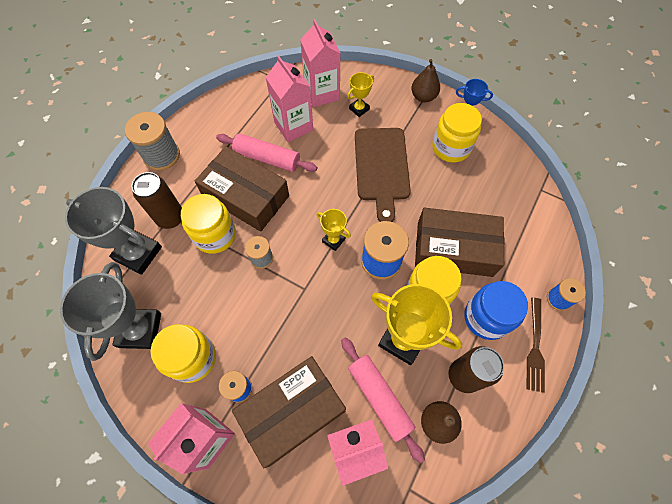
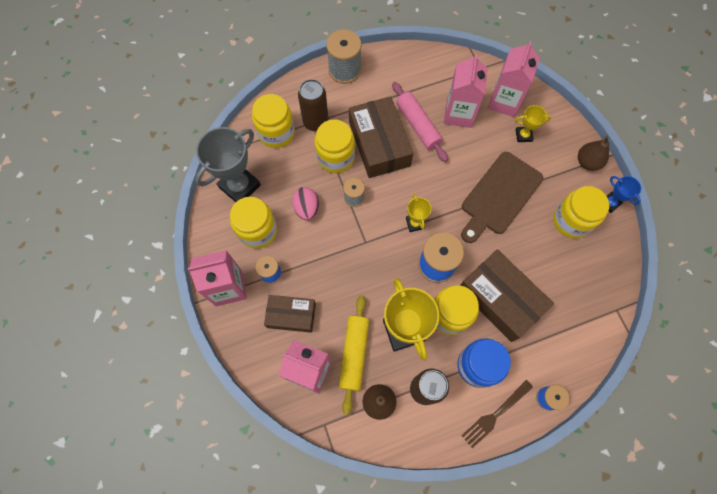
camera: 40 degrees right, 5 degrees up
grey trophy [65,187,162,275] -> yellow jar [252,94,295,148]
brown box [232,356,346,468] -> brown box [264,295,316,333], size x0.61
pink rolling pin [341,337,425,463] -> yellow rolling pin [339,295,369,415]
none -> pink egg [292,187,319,220]

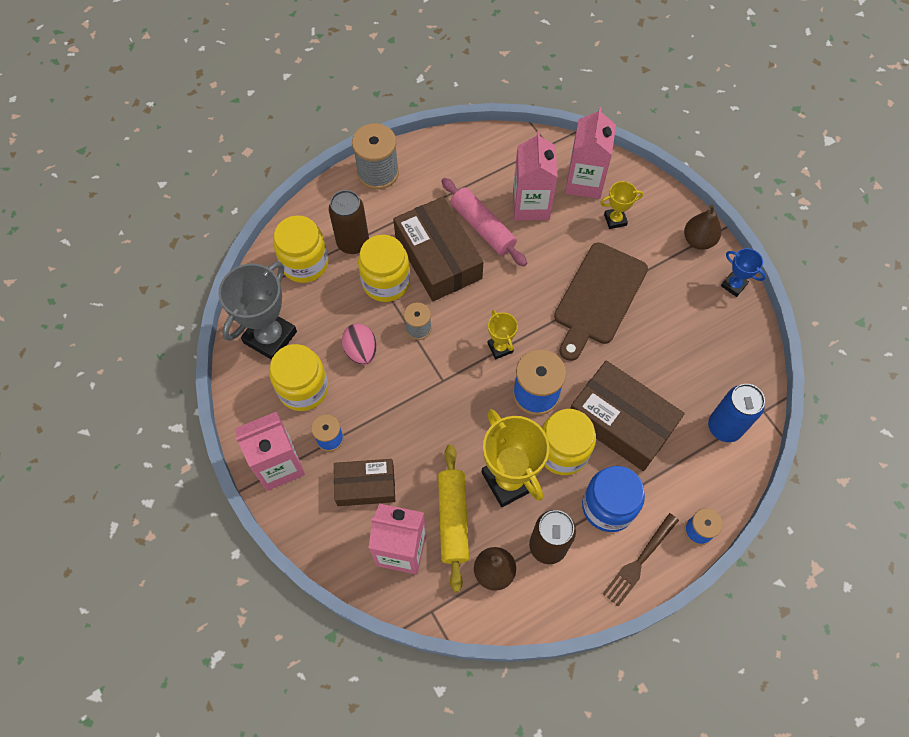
camera: 10 degrees left, 5 degrees down
yellow jar [553,186,609,238] -> none
none -> blue can [708,384,765,442]

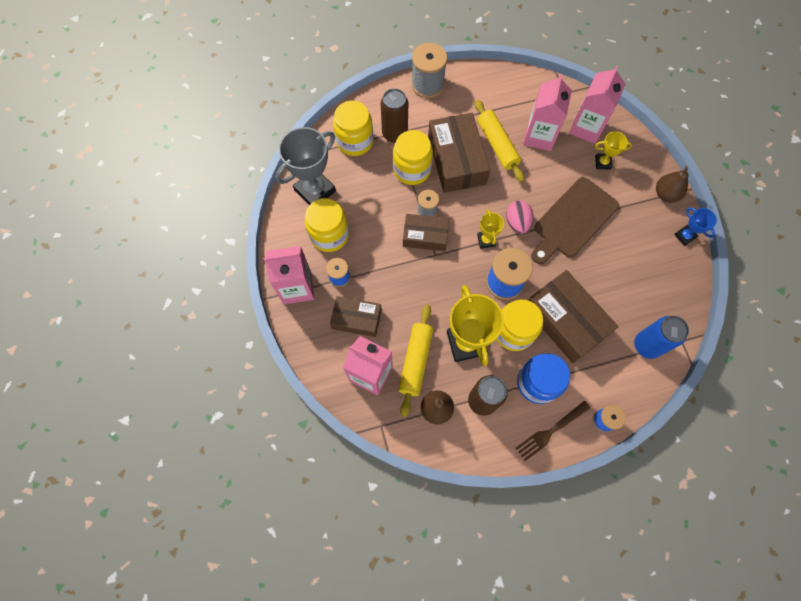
camera: 15 degrees right, 5 degrees up
pink egg [341,323,377,365] -> pink egg moved to [506,200,534,234]
pink rolling pin [441,178,527,267] -> yellow rolling pin [474,99,524,182]
none -> brown box [403,214,449,251]

